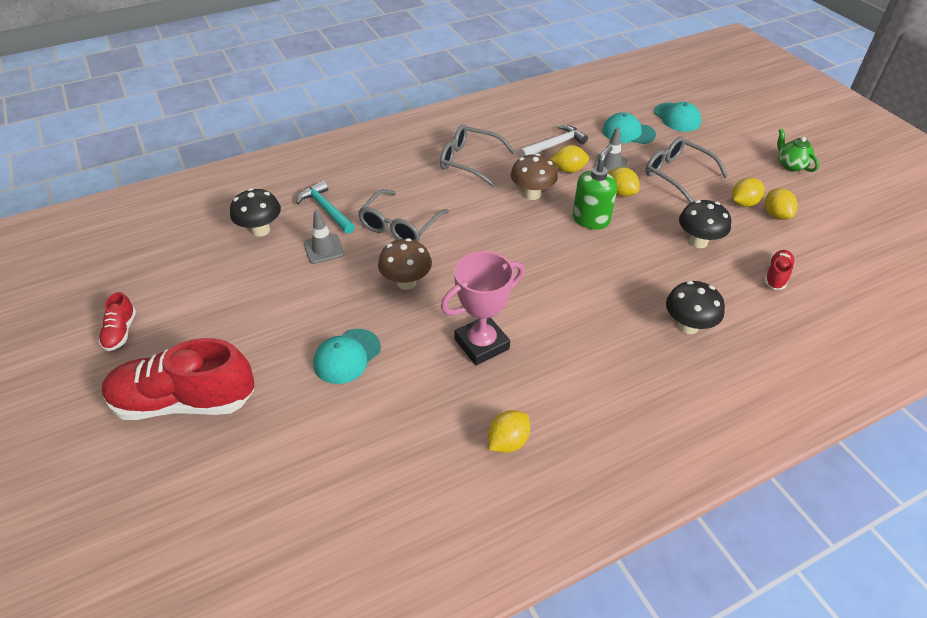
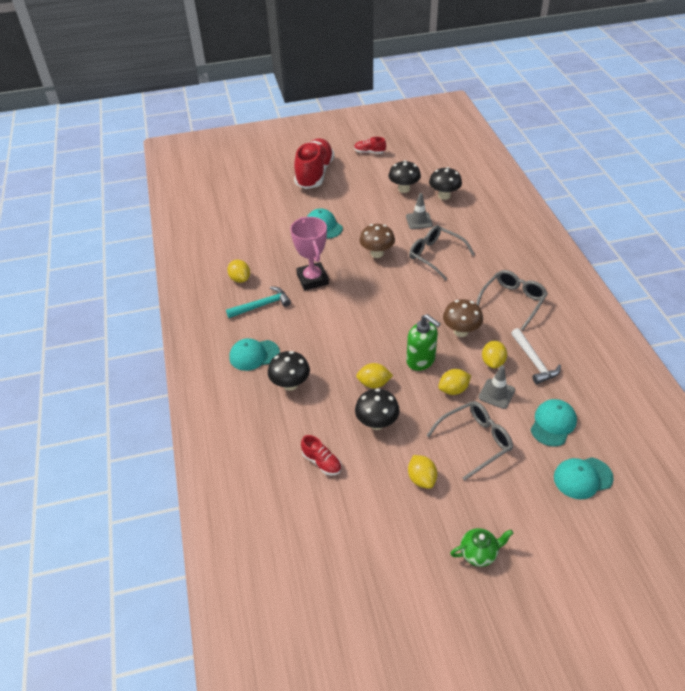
camera: 105 degrees right, 0 degrees up
turquoise hammer [296,180,355,234] -> turquoise hammer moved to [226,286,291,318]
yellow lemon [765,188,798,220] -> yellow lemon moved to [356,363,393,388]
none -> turquoise cap [229,338,280,371]
none -> black mushroom [388,160,421,193]

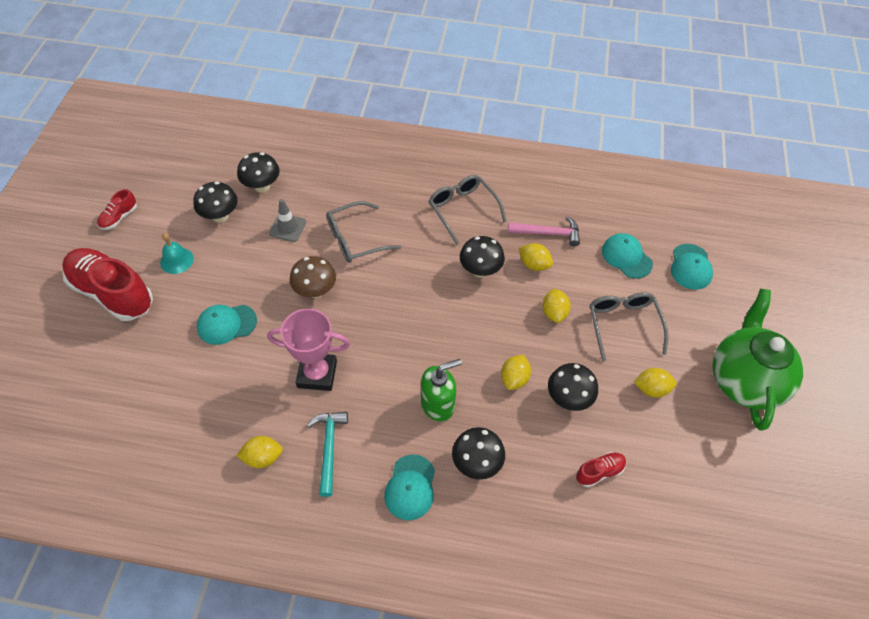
camera: 70 degrees left, 10 degrees up
green soap dispenser [406,314,440,371] -> green soap dispenser moved to [421,359,462,421]
brown mushroom [443,299,483,337] -> black mushroom [460,236,505,277]
green teapot [450,528,513,567] -> green teapot [712,289,803,431], size x2.28
grey traffic cone [478,365,515,409] -> none
white hammer [511,328,561,384] -> pink hammer [508,216,580,246]
none -> turquoise bell [160,233,194,274]

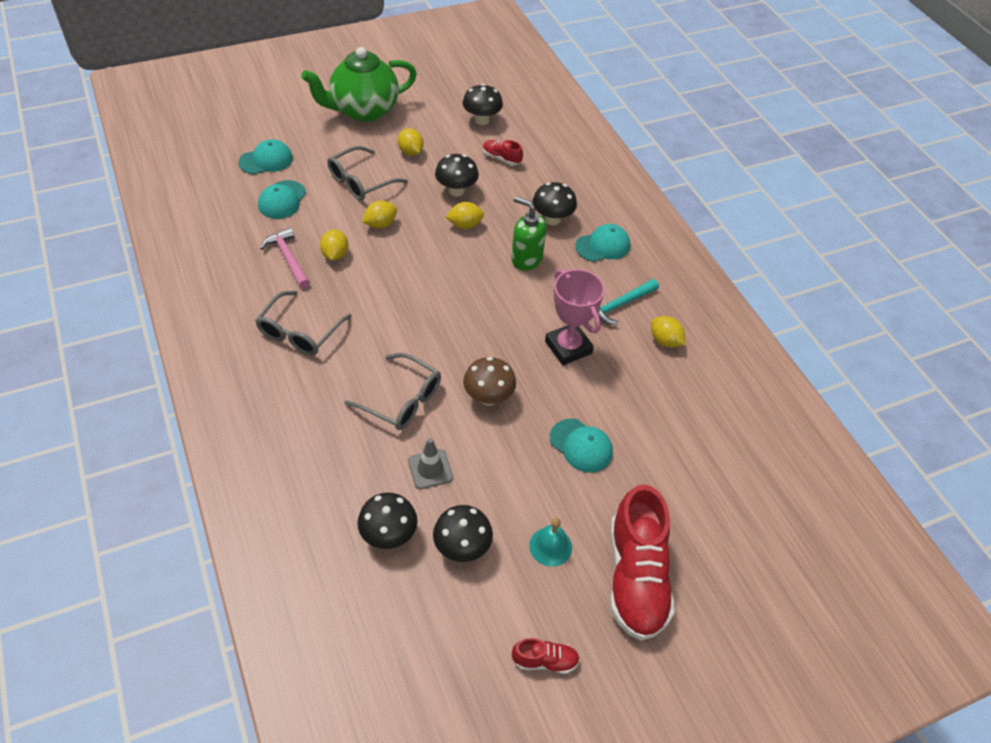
camera: 125 degrees left, 5 degrees down
black mushroom [460,236,505,277] -> black mushroom moved to [463,84,503,125]

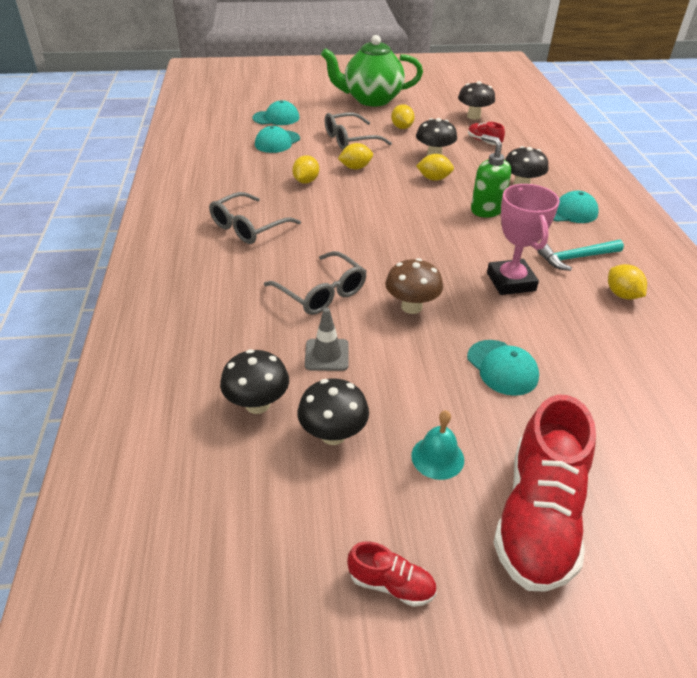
camera: 20 degrees right, 10 degrees down
pink hammer [260,228,310,289] -> none

